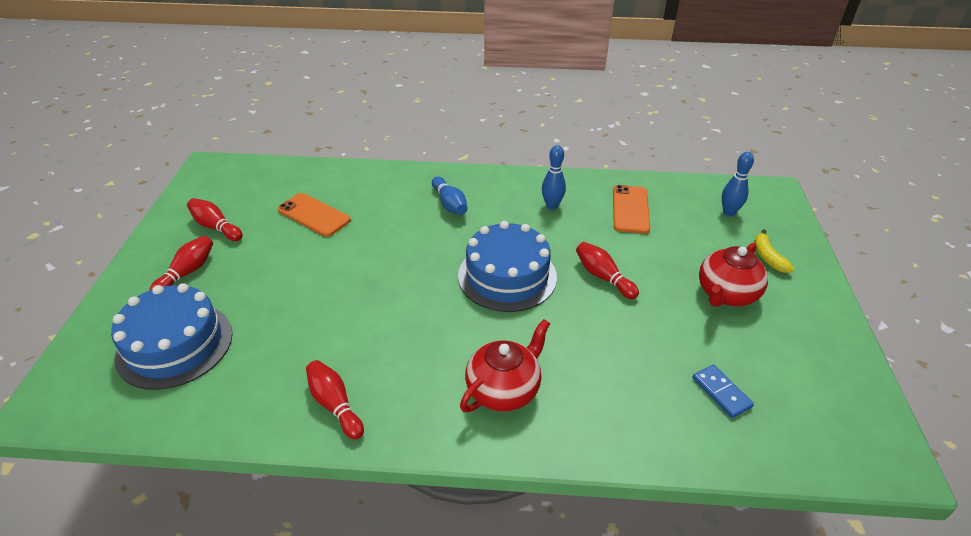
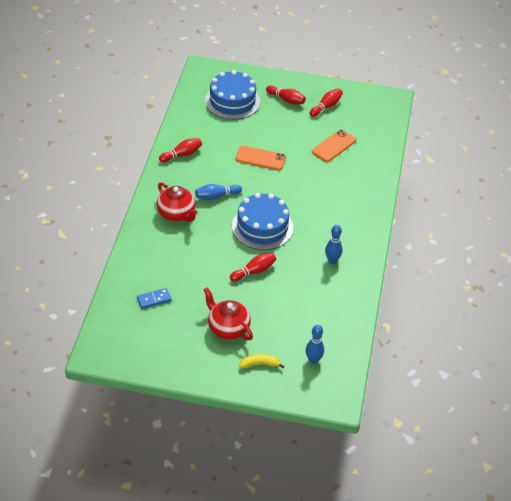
camera: 95 degrees right, 5 degrees up
blue bowling pin [432,176,468,215] -> blue bowling pin moved to [195,184,242,200]
orange phone [613,185,650,234] -> orange phone moved to [236,146,286,170]

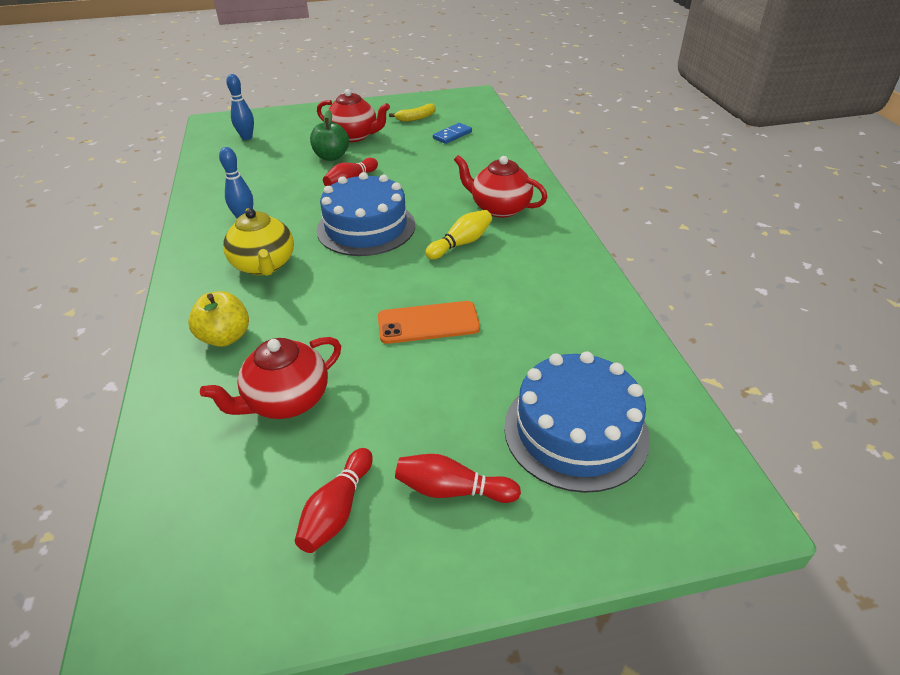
camera: 160 degrees right, 5 degrees down
red bowling pin [159,138,202,162] -> none
blue bowling pin [195,184,242,200] -> yellow bowling pin [425,210,492,259]
yellow banana [239,354,284,368] -> yellow banana moved to [389,103,436,122]
orange phone [312,129,356,162] -> red teapot [200,337,341,419]
none -> yellow apple [188,291,249,347]
none -> yellow teapot [223,208,294,276]
none -> green apple [310,110,349,161]

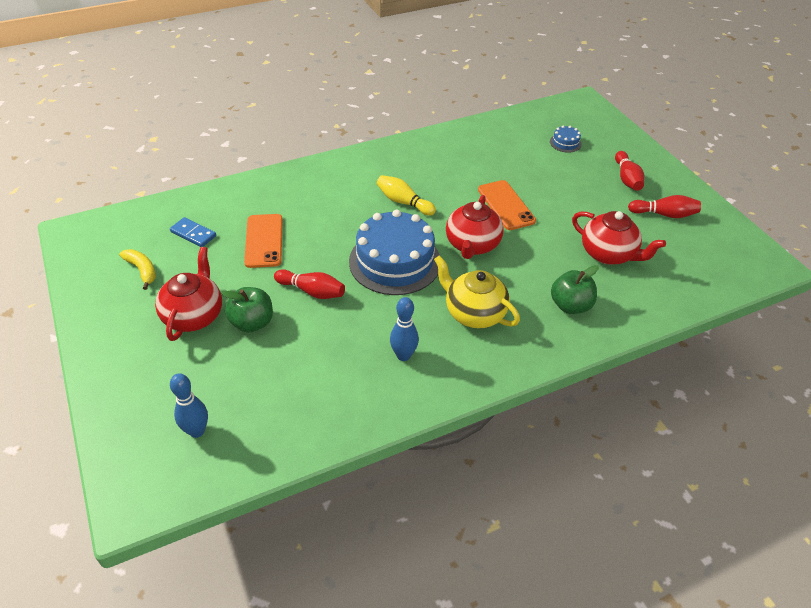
camera: 105 degrees left, 5 degrees up
yellow apple [188,291,249,347] -> green apple [551,265,599,314]
yellow teapot [223,208,294,276] -> yellow teapot turned 105 degrees counterclockwise [434,255,520,328]
red teapot [454,155,548,218] -> red teapot moved to [446,195,504,259]
blue cake [504,351,650,493] -> blue cake [550,125,582,153], size x0.41
none -> orange phone [244,214,283,268]

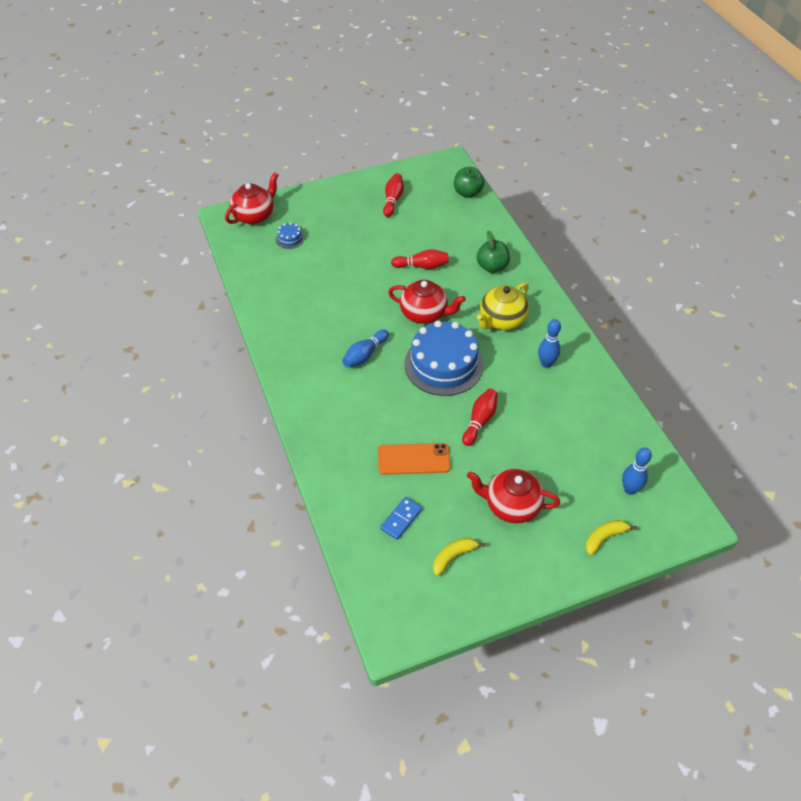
camera: 85 degrees left, 5 degrees up
green apple [221,287,273,332] -> green apple moved to [454,167,485,198]
yellow bowling pin [377,175,436,216] -> blue bowling pin [342,329,389,368]
orange phone [478,180,536,230] -> none
red teapot [572,211,666,265] -> red teapot moved to [225,172,278,224]
red bowling pin [615,151,644,191] -> red bowling pin moved to [391,249,449,269]
none -> yellow banana [585,520,637,555]

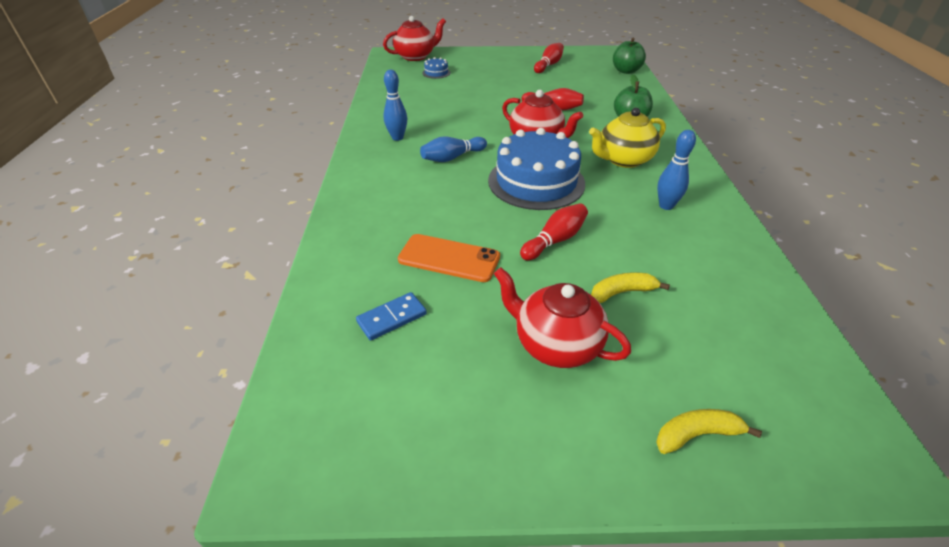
camera: 20 degrees right, 10 degrees down
yellow banana [433,538,485,576] -> yellow banana moved to [591,273,670,303]
blue bowling pin [622,448,652,495] -> blue bowling pin moved to [383,70,407,141]

